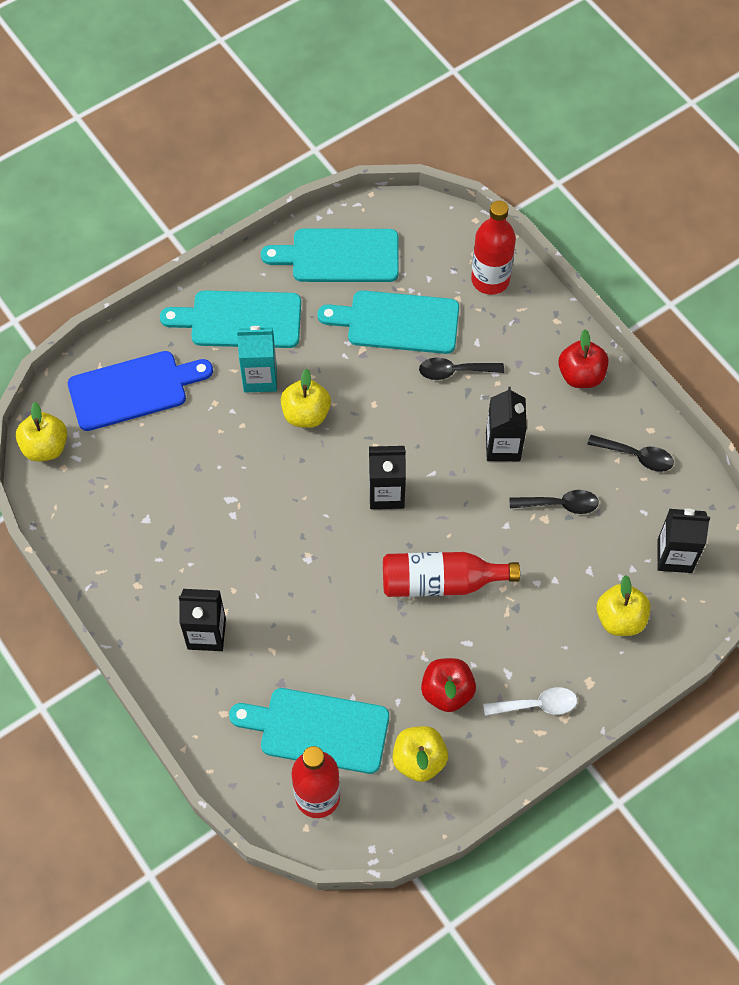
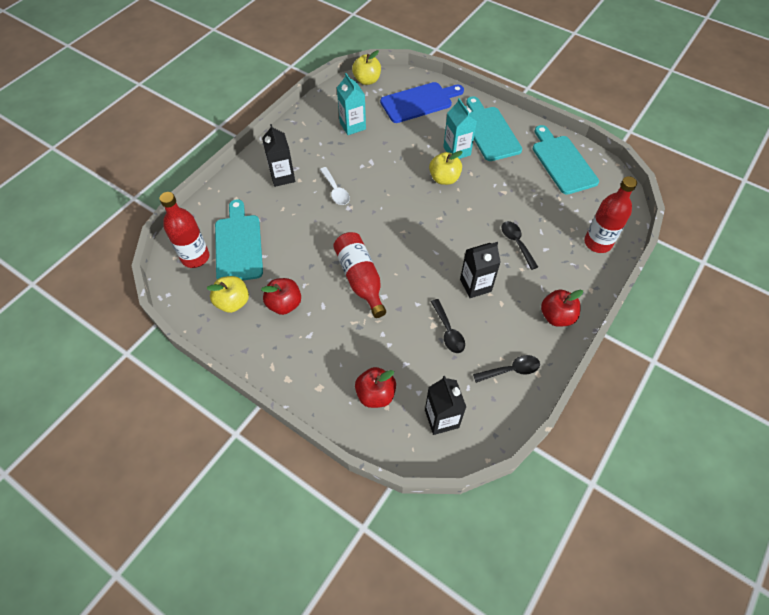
camera: 70 degrees right, 5 degrees down
blue cutting board [68,351,213,431] -> blue cutting board turned 75 degrees counterclockwise [380,82,464,123]
turquoise cutting board [317,290,459,354] -> none
black carton [369,446,406,509] -> none
white spoon [483,687,577,716] -> white spoon moved to [320,167,350,205]
black spoon [587,435,674,471] -> black spoon turned 105 degrees counterclockwise [473,355,540,383]
yellow apple [596,575,650,636] -> red apple [355,367,396,408]
none -> turquoise carton [337,73,366,135]

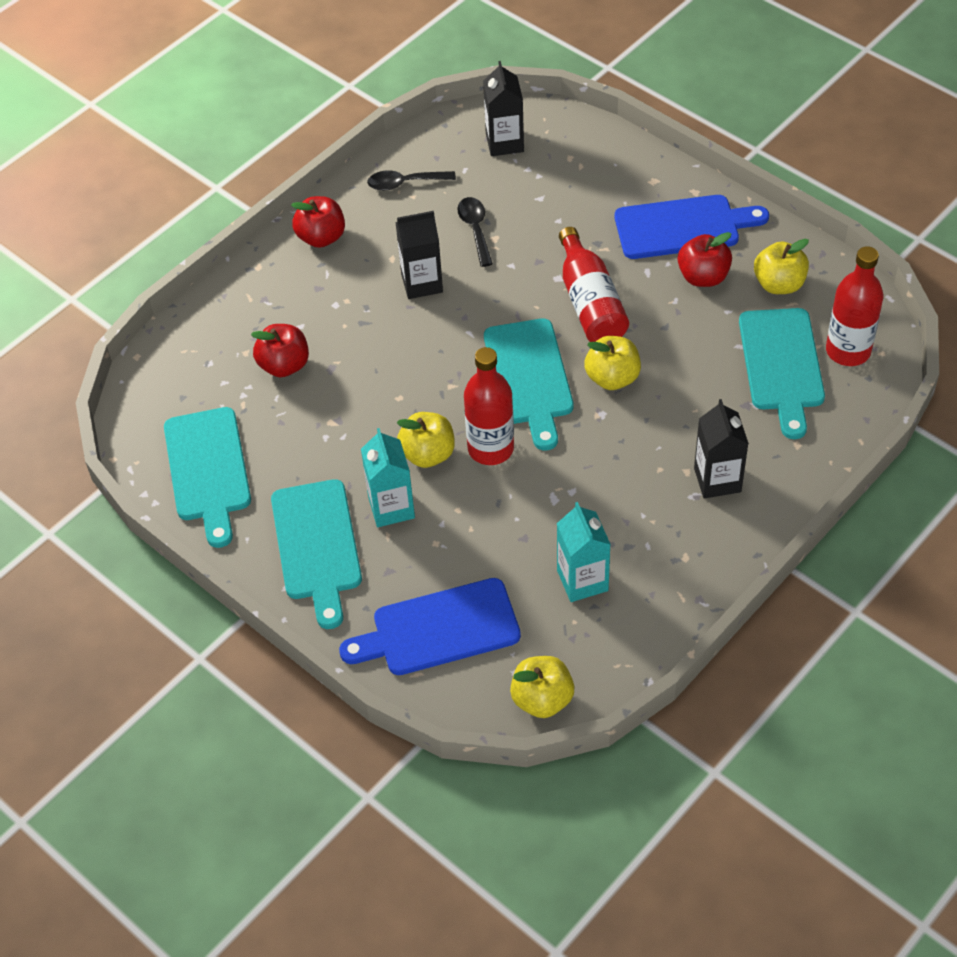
camera: 170 degrees left, 5 degrees down
white spoon [320,167,350,205] -> none
red apple [355,367,396,408] -> red apple moved to [251,324,309,377]
black spoon [501,221,538,270] -> none
red bottle [584,176,637,253] -> red bottle moved to [464,347,514,465]
none -> turquoise cutting board [484,318,574,450]
none -> yellow apple [584,336,641,390]
none -> blue cutting board [615,195,769,259]

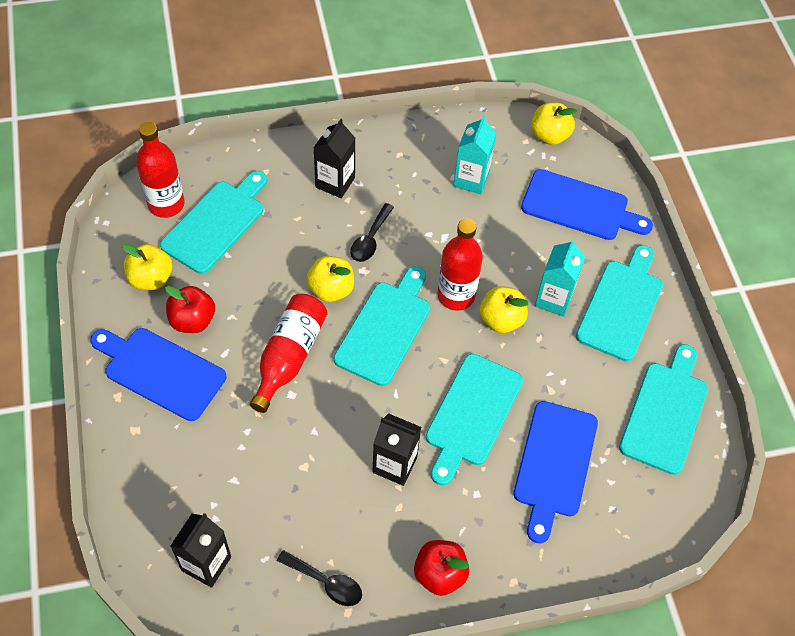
camera: 150 degrees left, 5 degrees up
red apple [251,324,309,377] -> blue cutting board [513,401,598,543]
black spoon [457,197,493,267] -> black spoon moved to [350,203,394,262]
none -> turquoise cutting board [426,354,523,486]

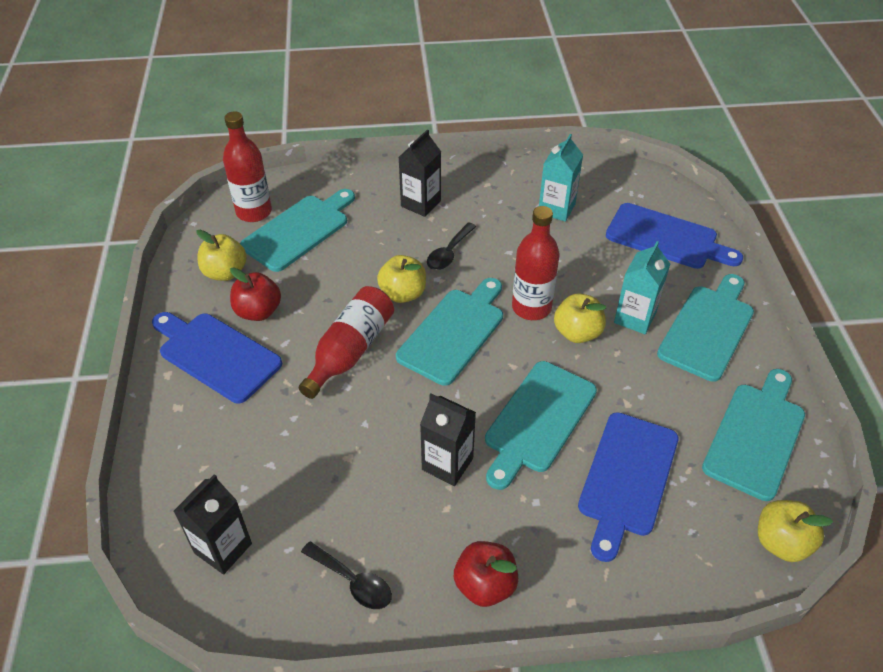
camera: 10 degrees right, 10 degrees down
yellow apple [531,103,577,145] -> yellow apple moved to [758,500,833,562]

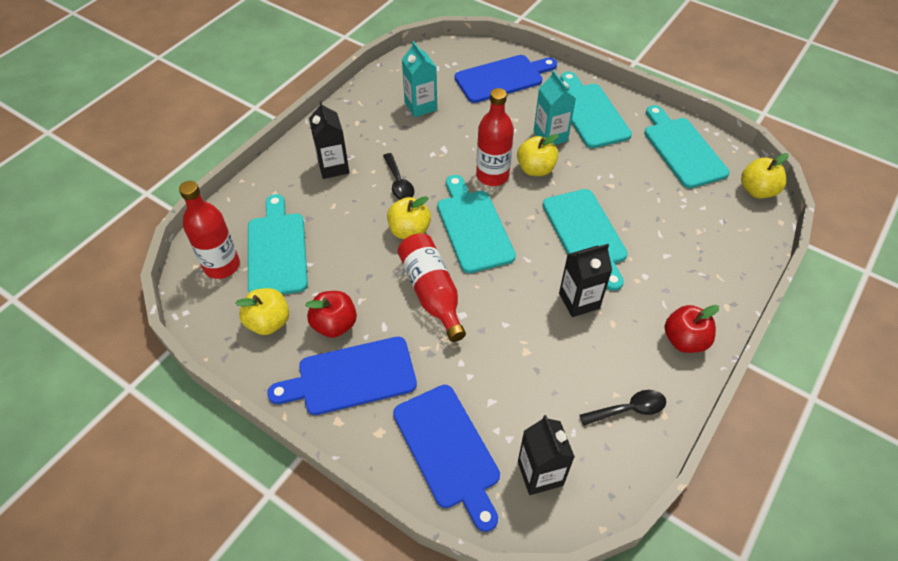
camera: 50 degrees left, 5 degrees up
blue cutting board [578,412,679,562] -> blue cutting board moved to [393,385,500,532]

